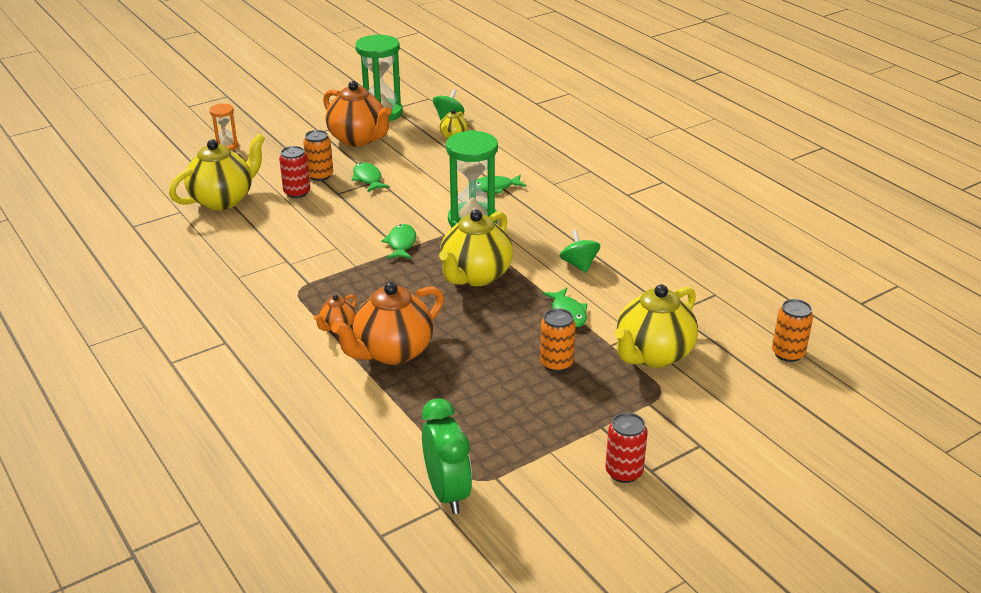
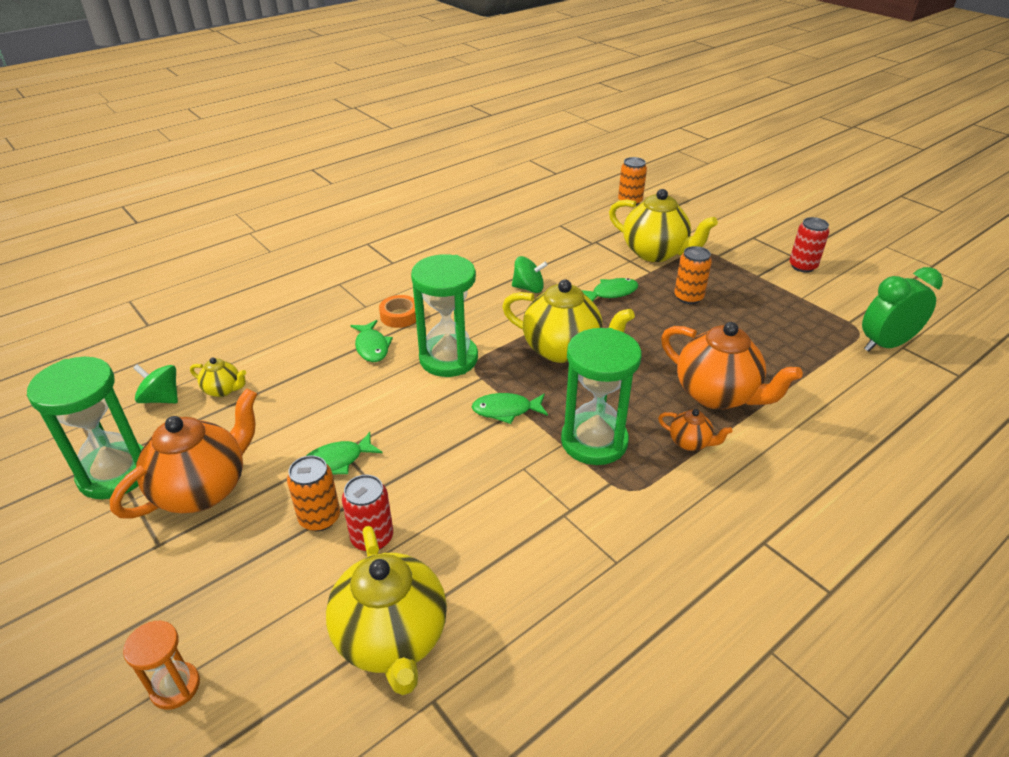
camera: 95 degrees left, 5 degrees up
yellow teapot [169,134,265,210] -> yellow teapot turned 150 degrees counterclockwise [326,526,447,695]
green spinning top [560,230,600,273] -> green spinning top turned 150 degrees counterclockwise [512,256,547,293]
none -> orange tape [379,295,416,328]
none -> green hourglass [561,328,641,465]

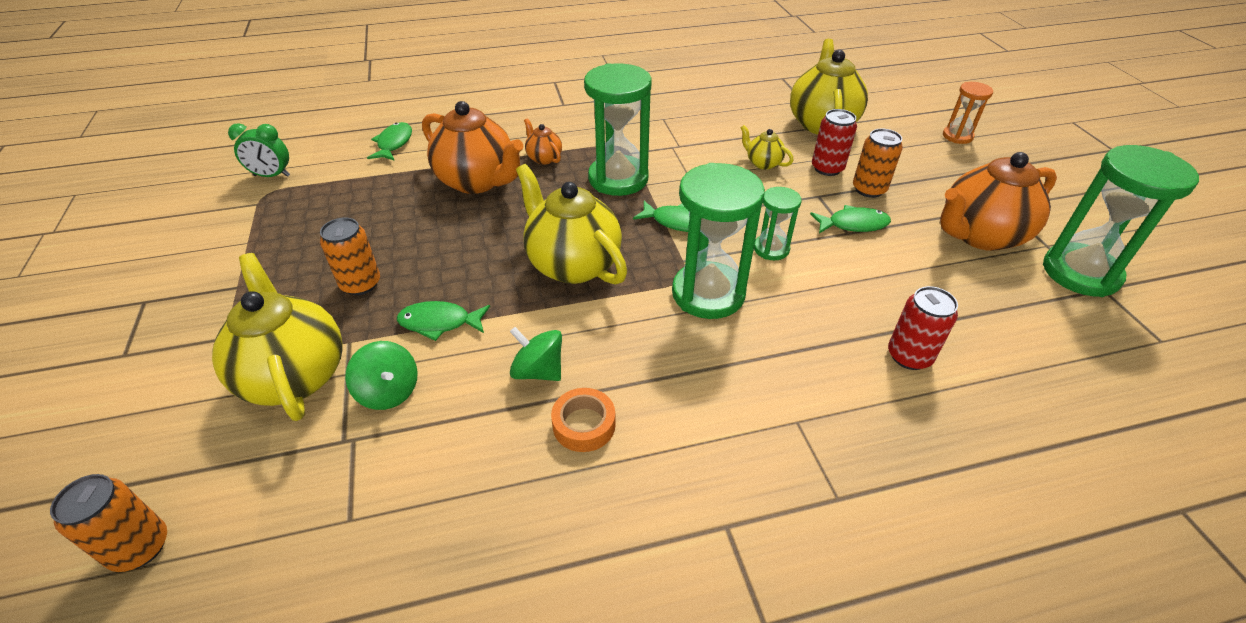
camera: 155 degrees left, 5 degrees up
green spinning top [133,364,178,403] -> green spinning top moved to [345,341,418,410]
yellow teapot [190,358,246,397] -> yellow teapot moved to [741,125,793,170]
green fish [351,320,393,362] -> green fish moved to [367,122,412,161]
orange tape [379,295,416,328] -> orange tape moved to [551,388,616,452]
orange teapot [661,322,803,410] -> orange teapot turned 150 degrees clockwise [422,101,523,194]
red can [789,217,829,273] -> red can moved to [888,286,958,370]
green clock [862,267,943,352] -> green clock [228,123,290,177], size x0.65
none -> green hourglass [754,187,802,260]

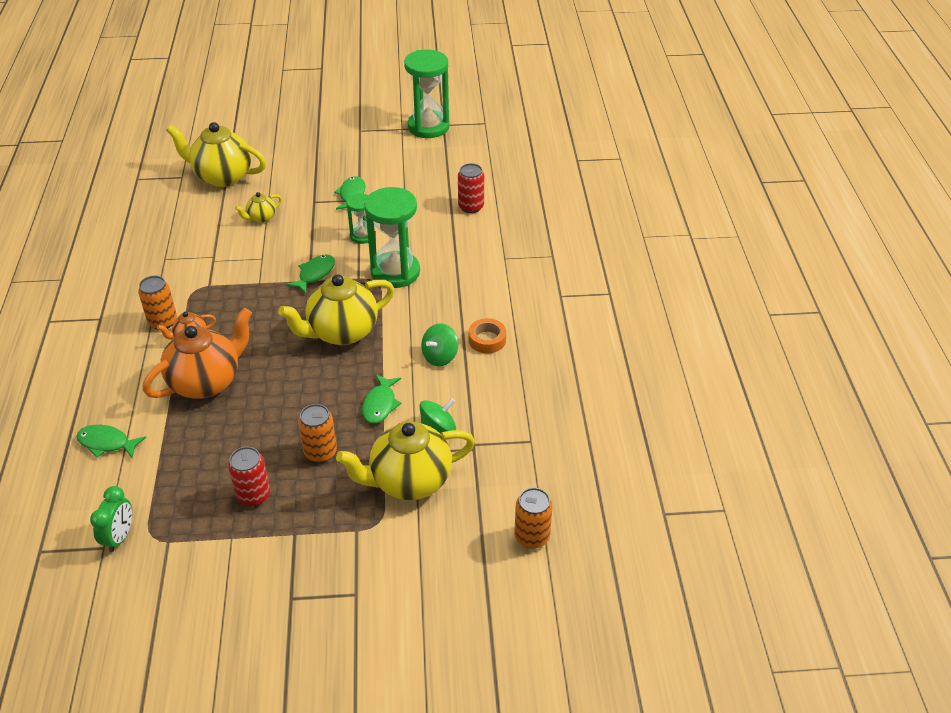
camera: 80 degrees left, 0 degrees up
green hourglass [584,63,652,196] -> none
red can [812,109,857,176] -> red can moved to [228,447,270,506]
orange can [853,129,903,198] -> orange can moved to [138,276,177,330]
orange teapot [940,152,1057,251] -> none
orange hourglass [943,82,993,144] -> none

